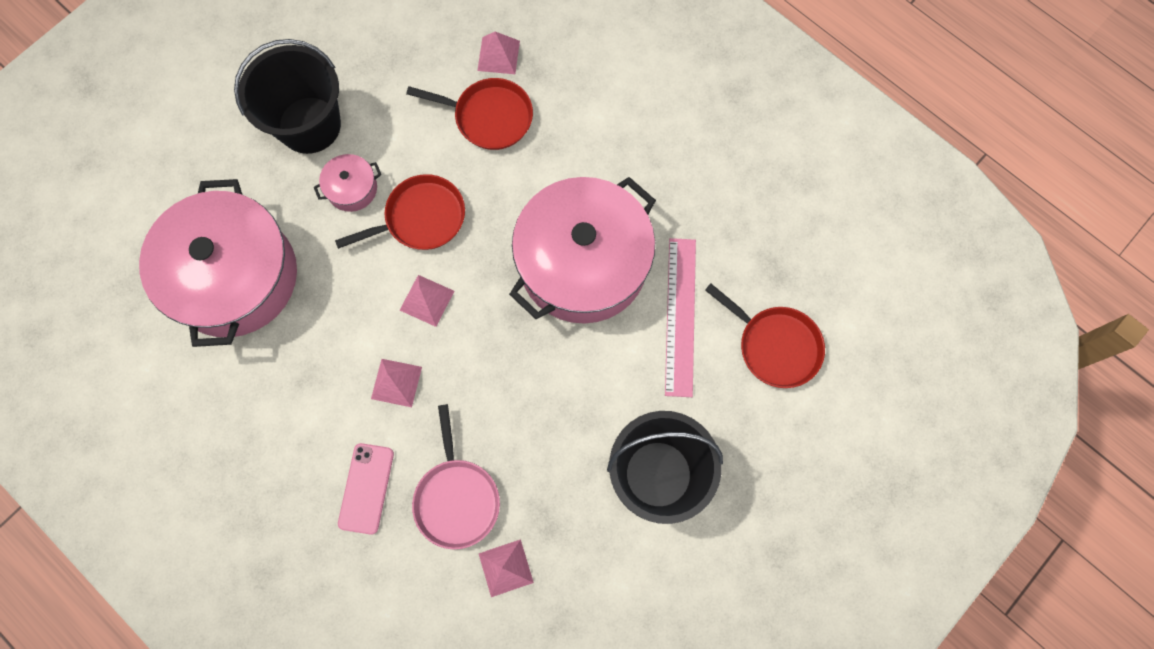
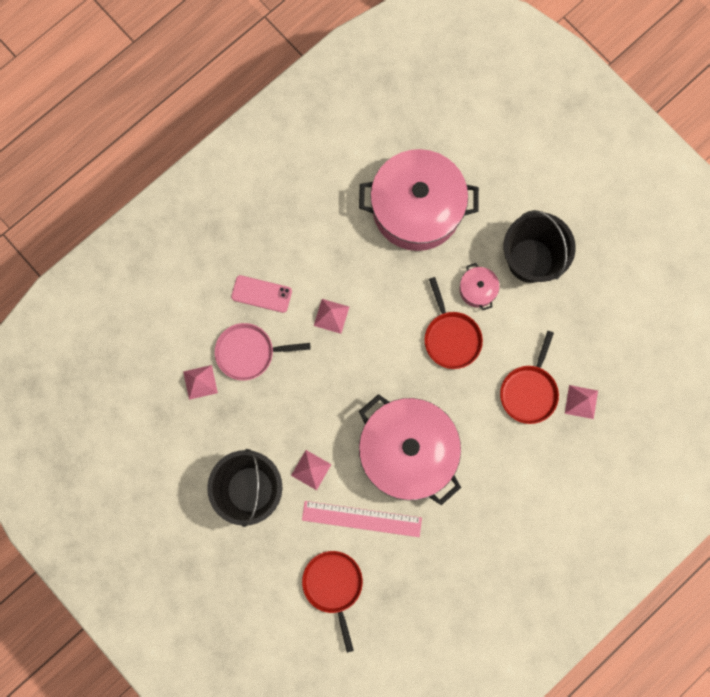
camera: 95 degrees right, 5 degrees up
pink pyramid [400,275,454,327] -> pink pyramid moved to [291,450,331,490]
red pan [705,283,825,388] -> red pan turned 120 degrees clockwise [302,551,363,653]

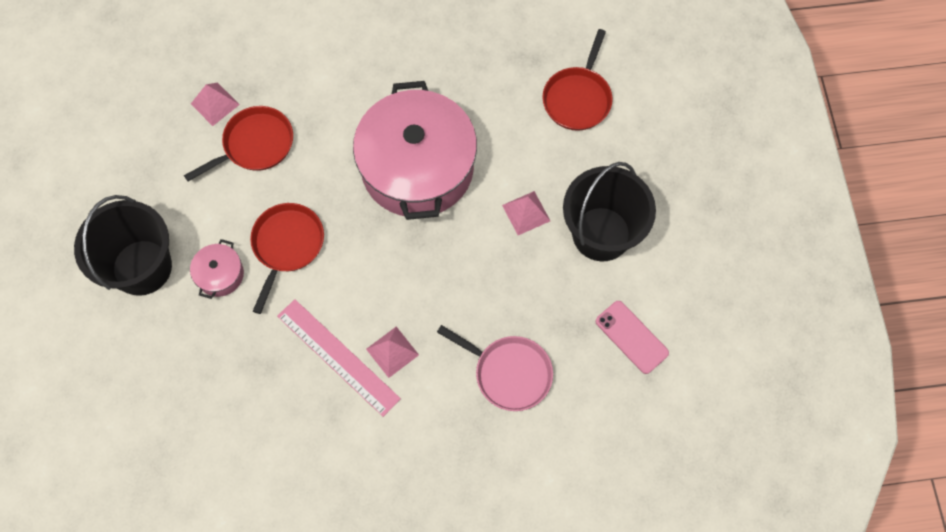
camera: 145 degrees left, 10 degrees down
pink pyramid [183,365,218,400] -> none
pink phone [231,275,292,313] -> pink phone moved to [596,301,669,374]
pink ruler [302,501,422,537] -> pink ruler moved to [277,299,401,417]
pink pot [359,149,479,251] -> none

